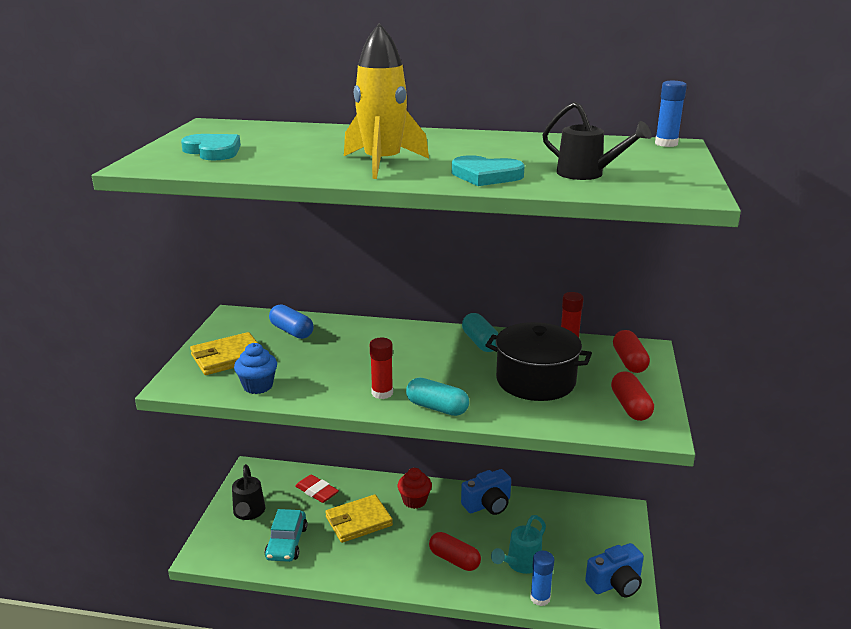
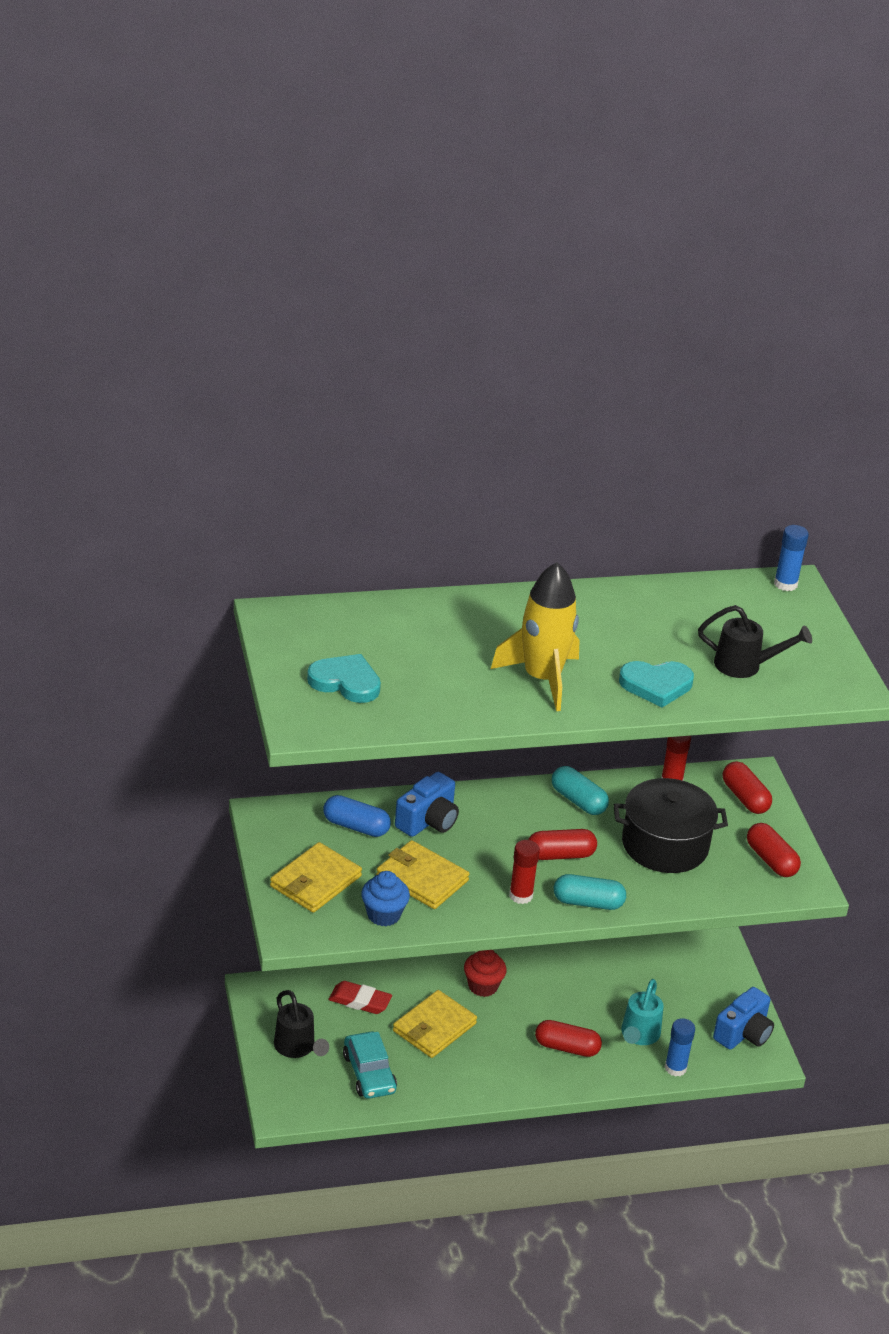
camera: 25 degrees left, 10 degrees up
blue camera [461,469,511,515] -> blue camera moved to [395,772,459,837]
none -> yellow wallet [376,840,469,909]
none -> red capsule [528,829,597,860]

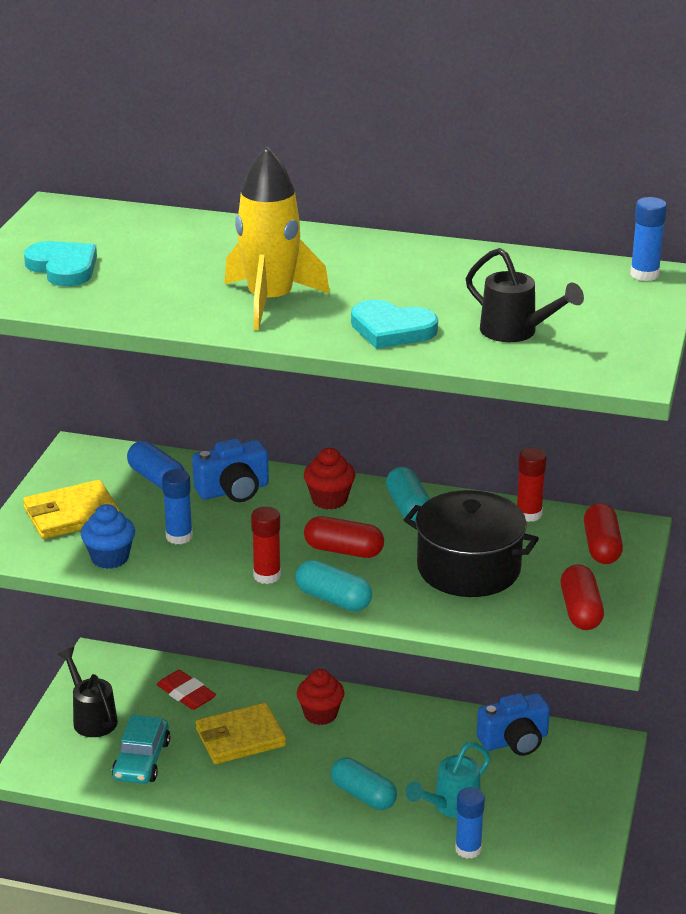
camera: 30 degrees right, 5 degrees down
black watering can [274,990,329,1058] -> black watering can turned 150 degrees clockwise [57,647,118,737]
yellow wallet [376,840,469,909] -> blue glue stick [162,469,193,544]
red capsule [535,1020,602,1057] -> turquoise capsule [331,757,397,810]
blue camera [713,987,774,1050] -> blue camera moved to [477,693,550,756]
none -> red cupcake [304,448,355,510]

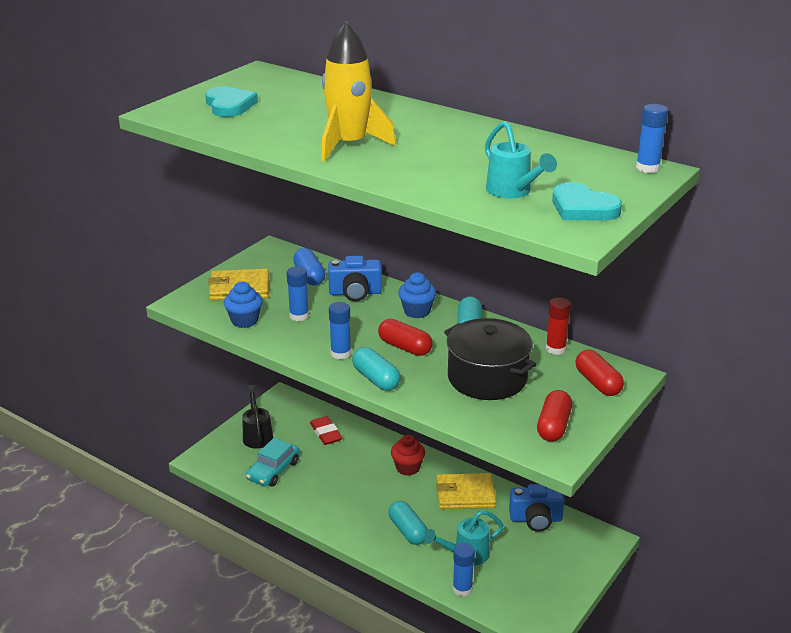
camera: 20 degrees right, 0 degrees up
yellow wallet [196,703,286,764] -> yellow wallet moved to [436,473,496,509]
red glue stick [251,507,281,584] -> blue glue stick [329,302,351,360]
red cupcake [304,448,355,510] -> blue cupcake [398,272,436,318]
turquoise heart [351,299,438,349] -> turquoise heart moved to [552,182,622,221]
black watering can [466,248,584,342] -> turquoise watering can [485,121,557,199]
red capsule [584,503,623,564] -> red capsule turned 45 degrees counterclockwise [575,350,624,396]

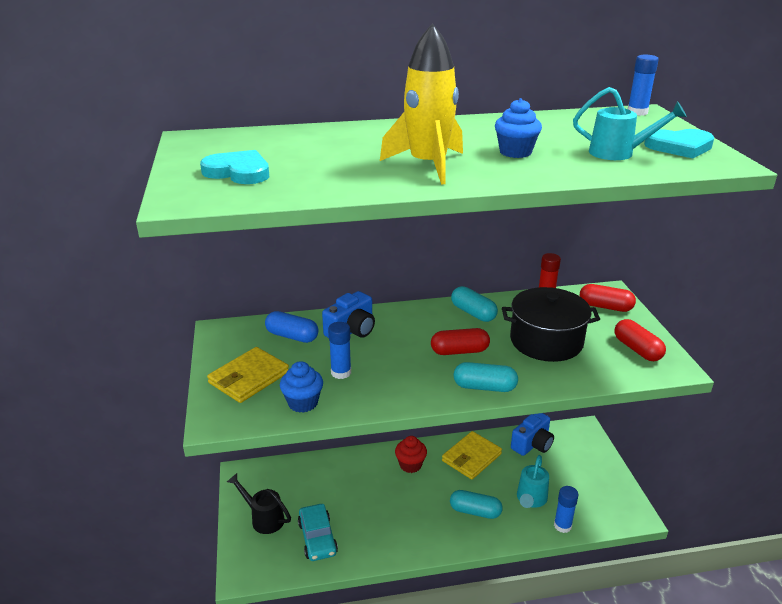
camera: 45 degrees left, 0 degrees up
red eraser [310,416,342,445] -> none
blue glue stick [329,302,351,360] -> none
blue cupcake [398,272,436,318] -> blue cupcake moved to [495,98,542,158]

